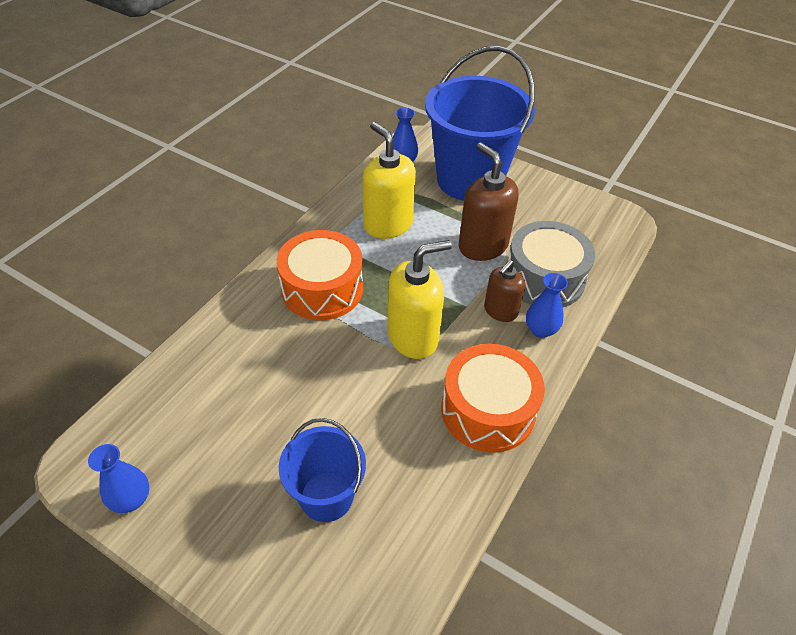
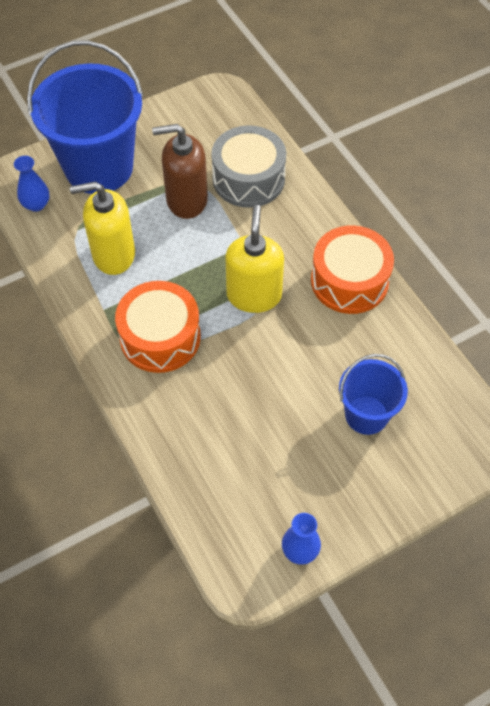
camera: 60 degrees left, 10 degrees up
brown soap dispenser [484,260,525,322] -> none
blue vase [526,273,568,338] -> none

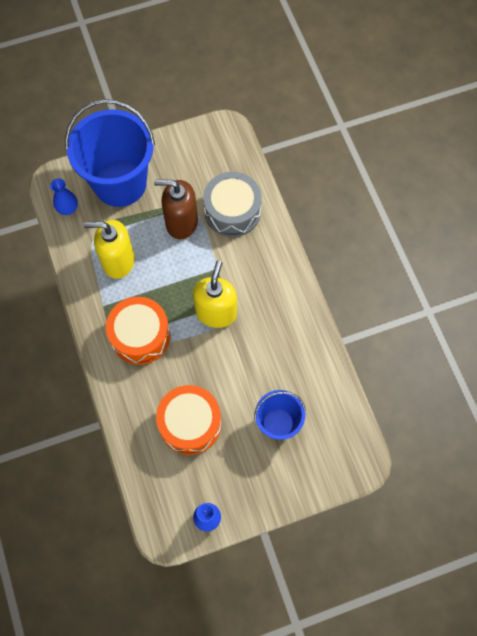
camera: 10 degrees right, 10 degrees up
orange drum [311,225,394,314] -> orange drum moved to [156,385,221,455]

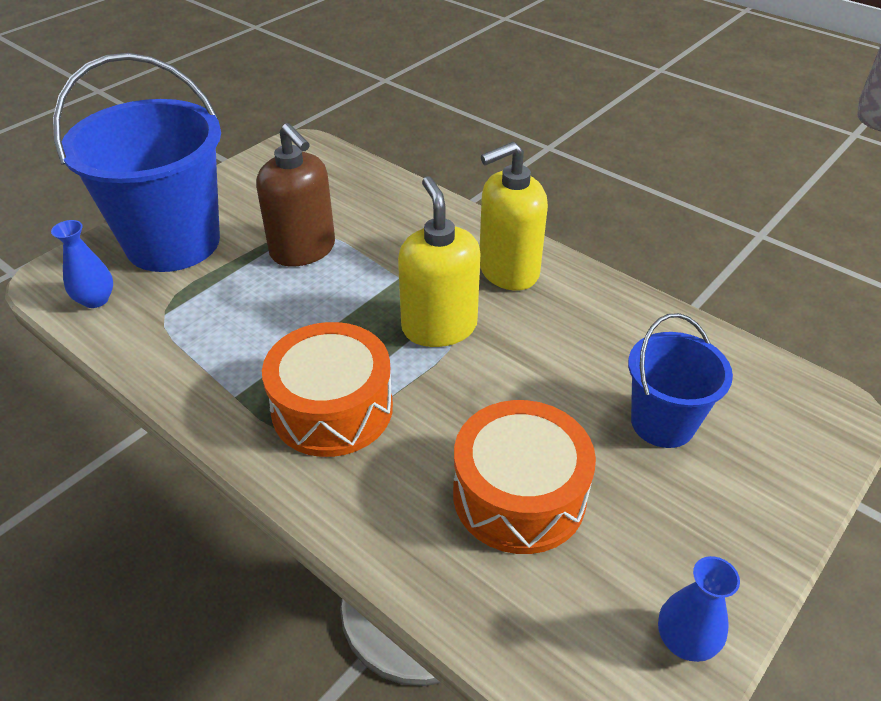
camera: 30 degrees left, 25 degrees down
yellow soap dispenser [84,220,135,279] -> yellow soap dispenser moved to [480,142,548,291]
brown soap dispenser [154,179,198,239] -> brown soap dispenser turned 105 degrees counterclockwise [256,123,335,266]
grey drum [203,172,262,237] -> none

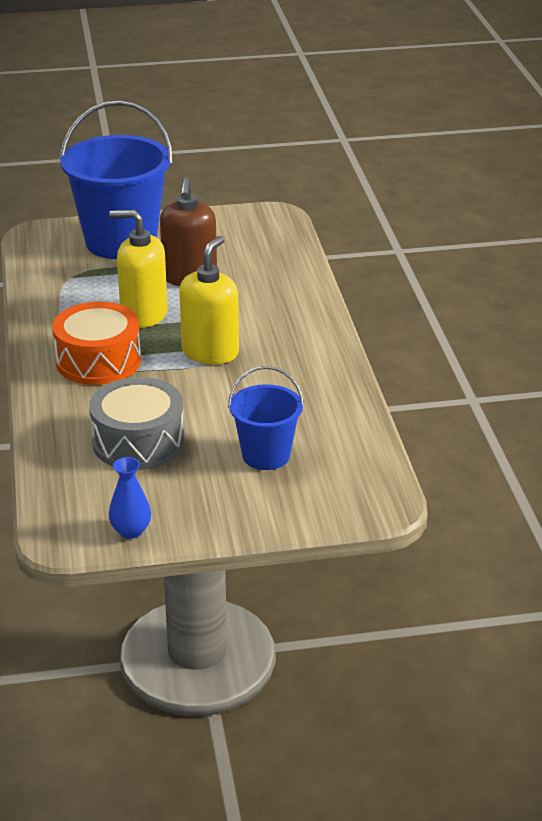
camera: 40 degrees right, 10 degrees down
blue vase [51,220,113,308] -> none
orange drum [453,400,596,554] -> grey drum [89,377,184,470]
yellow soap dispenser [480,142,548,291] -> yellow soap dispenser moved to [109,210,168,328]

